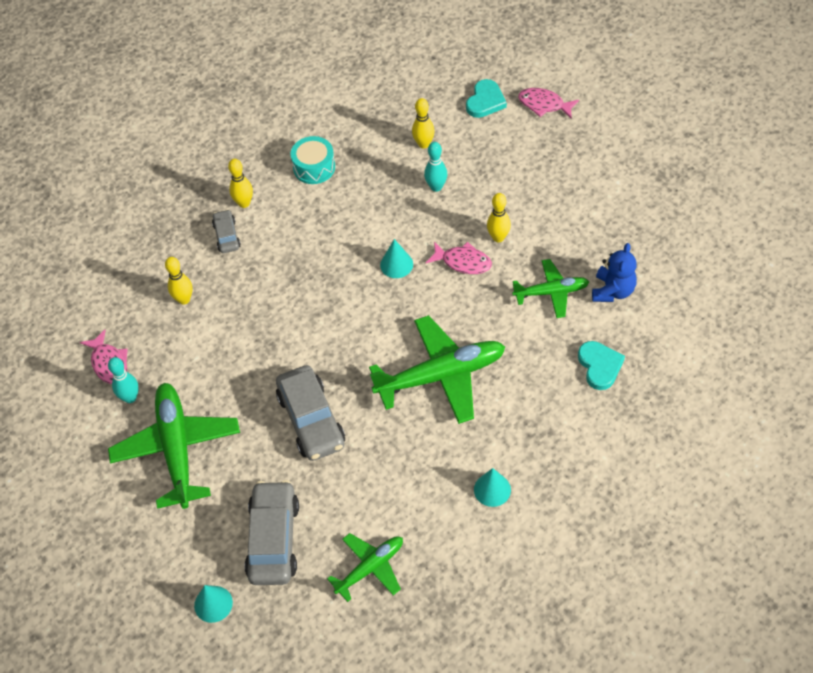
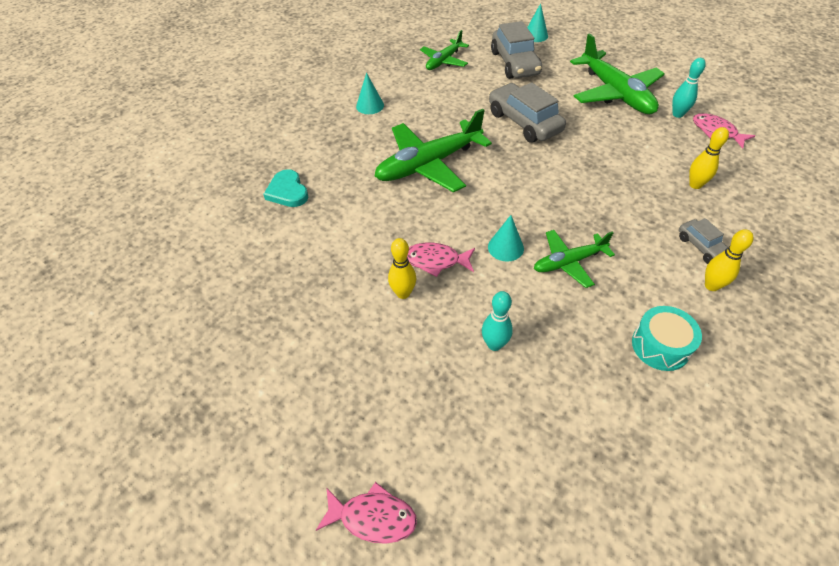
camera: 165 degrees right, 5 degrees down
yellow bowling pin [412,98,435,149] -> none
turquoise heart [466,79,507,118] -> none
green plane [512,259,589,318] -> green plane moved to [534,230,615,288]
blue teddy bear [592,243,637,302] -> none

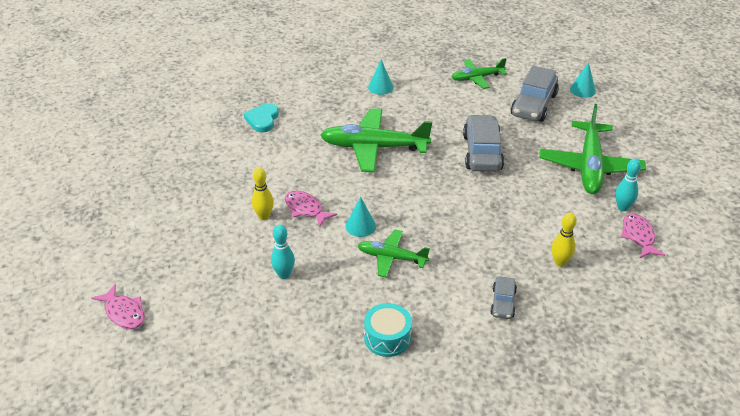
camera: 35 degrees right, 10 degrees down
yellow bowling pin [705,229,754,291] -> none

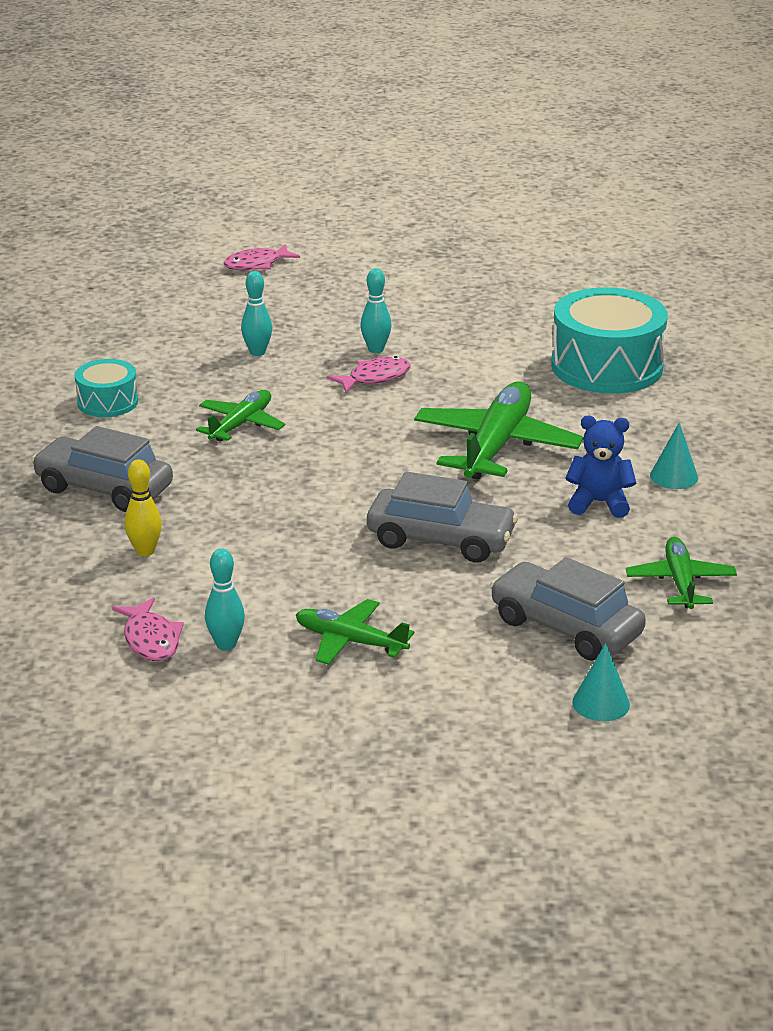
camera: 105 degrees right, 10 degrees down
turquoise heart [244,103,279,132] -> turquoise drum [551,287,668,394]
yellow bowling pin [252,167,274,220] -> turquoise bowling pin [360,268,391,353]
turquoise cone [345,196,376,237] -> none
grey car [490,276,517,319] -> grey car [31,426,173,512], size x1.88
green plane [539,104,646,194] -> green plane [296,599,414,665], size x0.57
pink fish [621,213,665,258] -> pink fish turned 60 degrees clockwise [112,597,184,661]
none -> blue teddy bear [565,416,636,518]

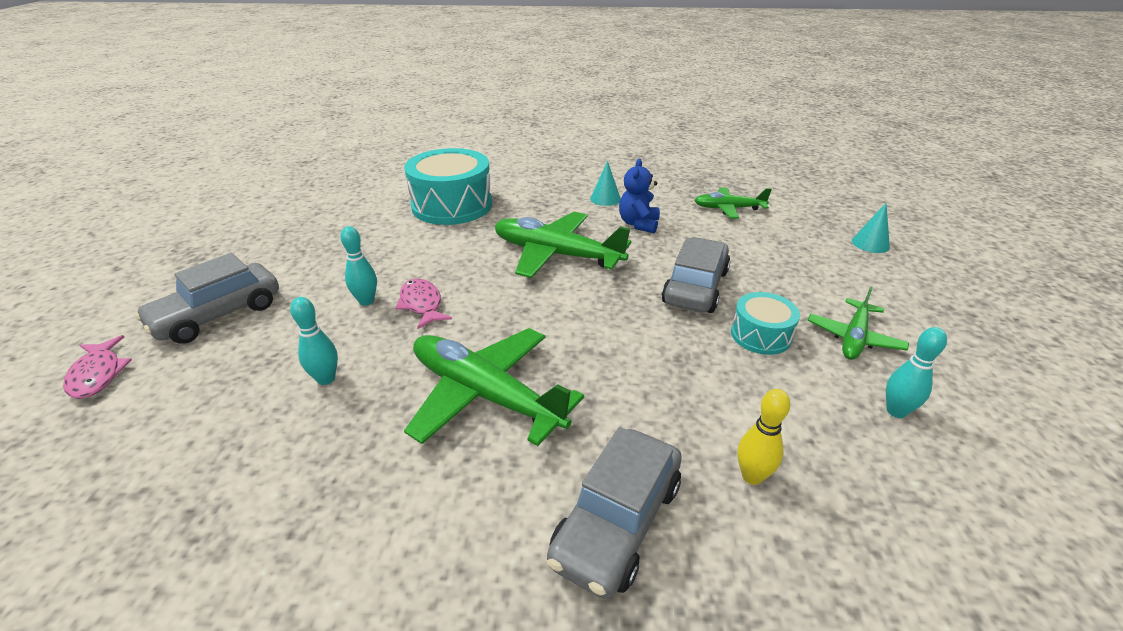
camera: 85 degrees left, 5 degrees up
turquoise drum [75,359,138,417] -> turquoise drum moved to [731,292,800,355]
pink fish [112,597,184,661] -> none
green plane [196,390,285,442] -> green plane [404,328,584,446], size x1.74
grey car [490,557,646,661] -> grey car moved to [134,253,279,344]

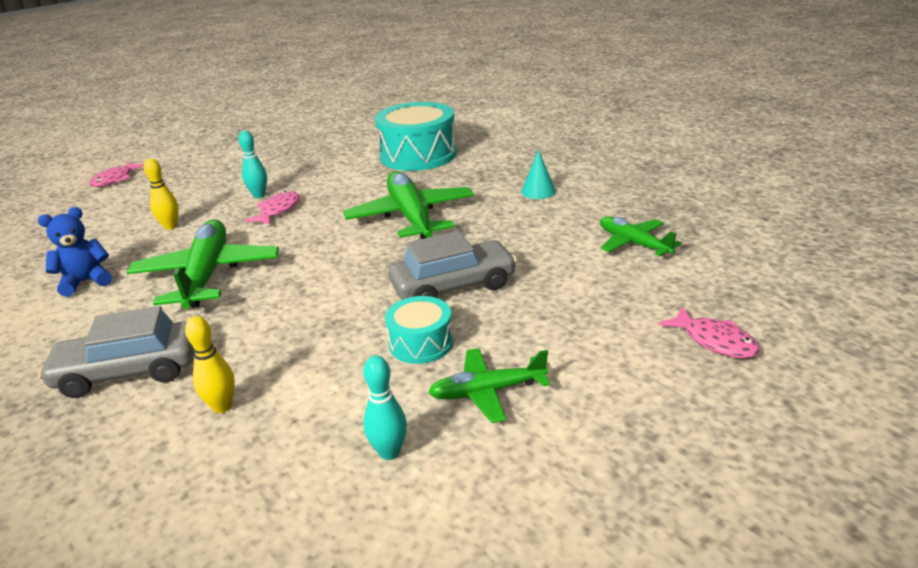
camera: 50 degrees right, 5 degrees down
grey car [134,253,279,344] -> none
turquoise bowling pin [290,297,338,385] -> yellow bowling pin [144,158,179,230]
blue teddy bear [619,159,660,233] -> blue teddy bear moved to [38,207,112,297]
turquoise cone [852,203,890,253] -> pink fish [659,307,760,358]

